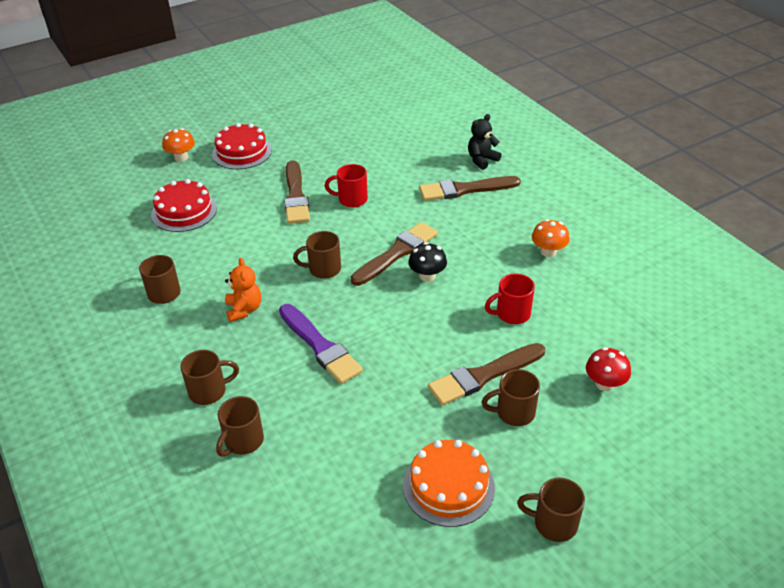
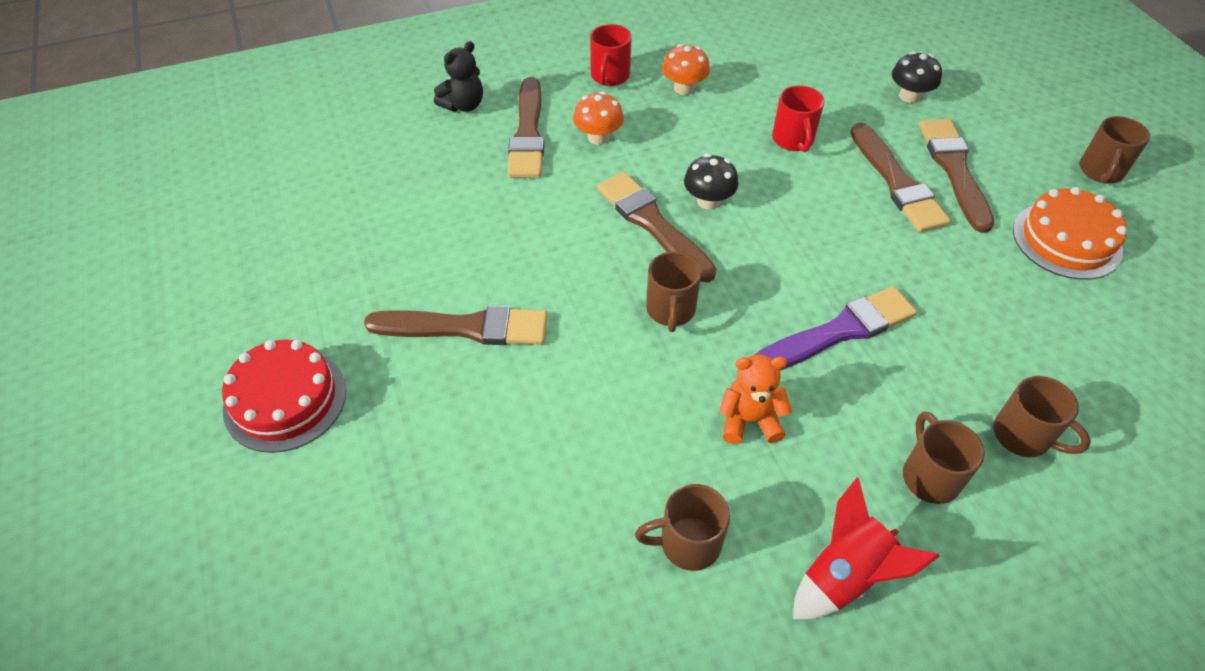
camera: 80 degrees left, 10 degrees up
red cake [151,179,217,232] -> none
orange mushroom [162,128,195,162] -> orange mushroom moved to [573,92,624,145]
red mug [325,164,368,208] -> red mug moved to [590,24,632,86]
black teddy bear [468,114,502,170] -> black teddy bear turned 105 degrees counterclockwise [434,41,483,112]
brown mug [482,369,540,426] -> brown brush [919,119,994,233]
red mushroom [586,347,631,391] -> black mushroom [892,51,942,103]
none -> red rocket [793,477,940,620]

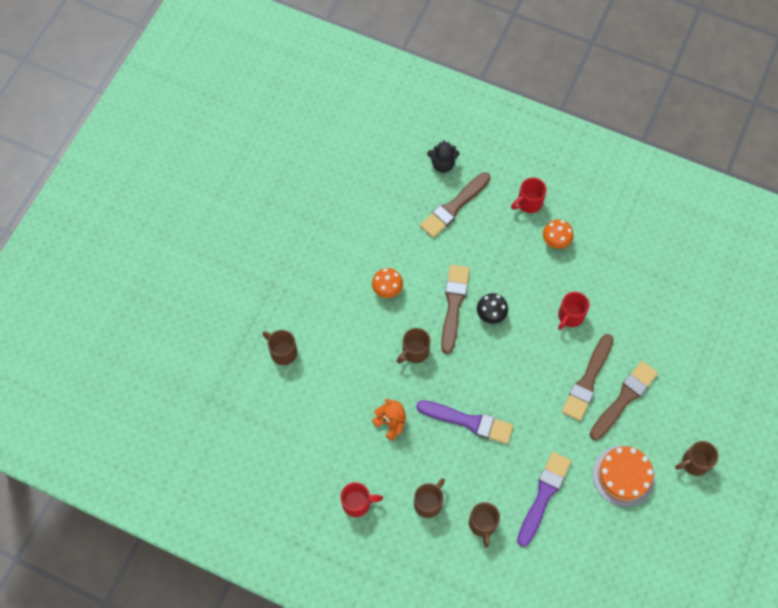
camera: 45 degrees right, 15 degrees up
red cake [222,340,347,453] -> none
brown brush [364,306,547,345] -> none
orange mushroom [573,92,624,145] -> orange mushroom moved to [372,268,403,298]
brown mug [635,484,730,571] -> brown mug moved to [262,330,297,365]
red rocket [793,477,940,620] -> red mug [341,482,383,517]
black mushroom [892,51,942,103] -> none
none -> purple brush [517,452,571,547]

